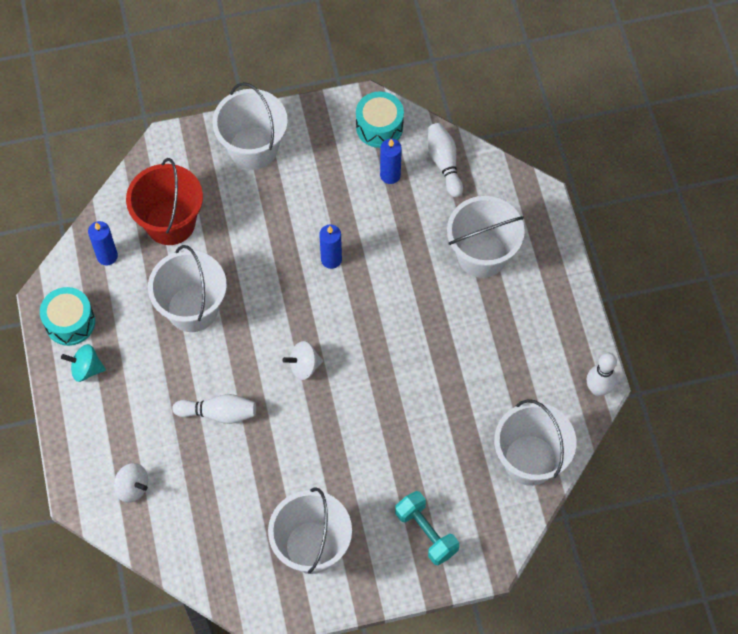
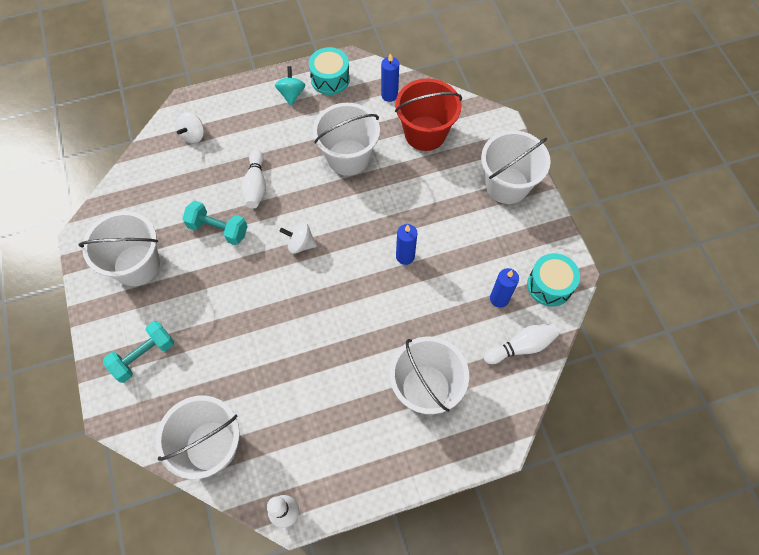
camera: 85 degrees right, 0 degrees up
white spinning top [282,341,323,380] -> white spinning top turned 60 degrees counterclockwise [279,222,317,254]
none -> turquoise dumbbell [182,201,248,245]

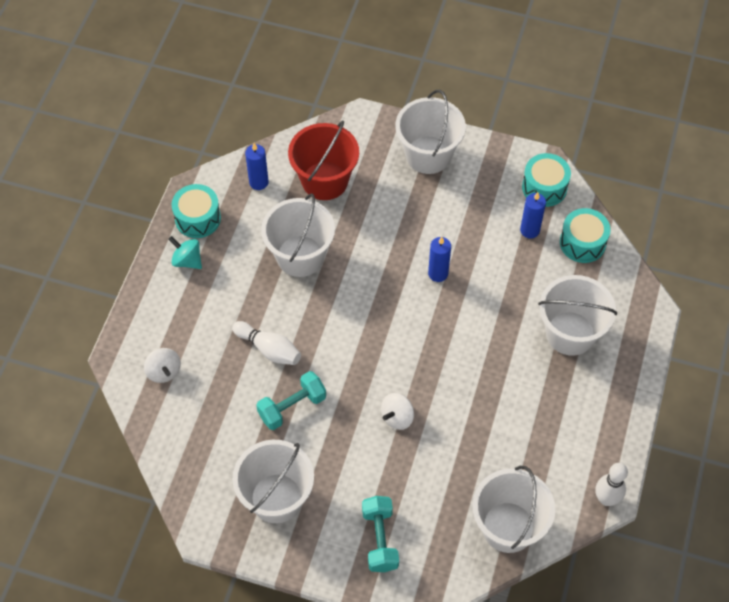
camera: 55 degrees left, 5 degrees down
white spinning top [279,222,317,254] -> white spinning top moved to [381,393,414,430]
white bowling pin [484,324,559,364] -> turquoise drum [560,208,611,263]

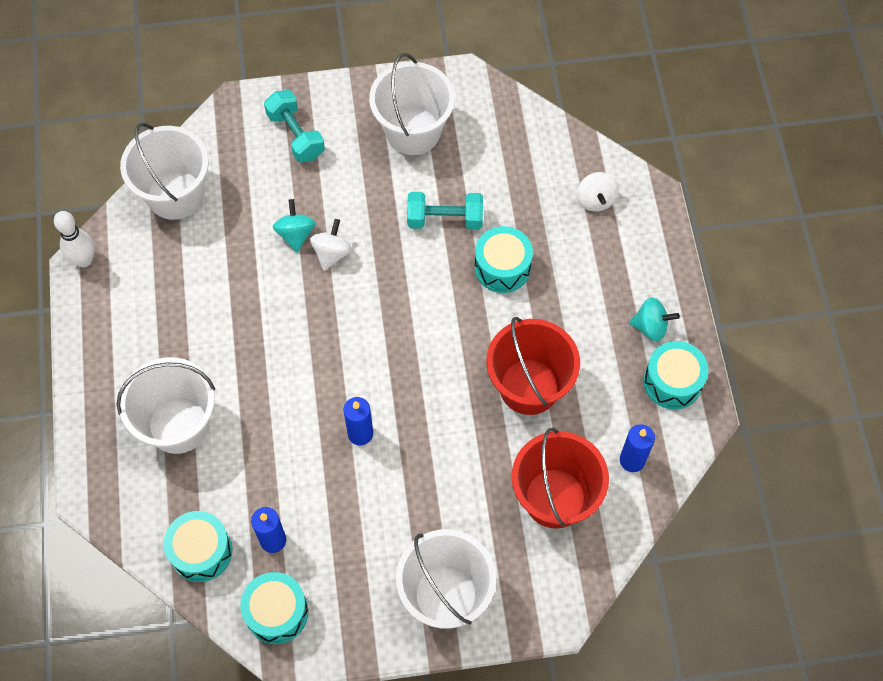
camera: 155 degrees right, 5 degrees up
white spinning top [144,348,181,383] -> white spinning top turned 135 degrees counterclockwise [577,172,619,212]
white bowling pin [232,321,301,365] -> turquoise drum [475,226,533,293]
turquoise dumbbell [256,371,326,430] -> turquoise dumbbell turned 60 degrees clockwise [407,192,483,230]
white bucket [261,193,335,277] -> red bucket [486,317,580,415]
none -> turquoise spinning top [273,199,316,253]

